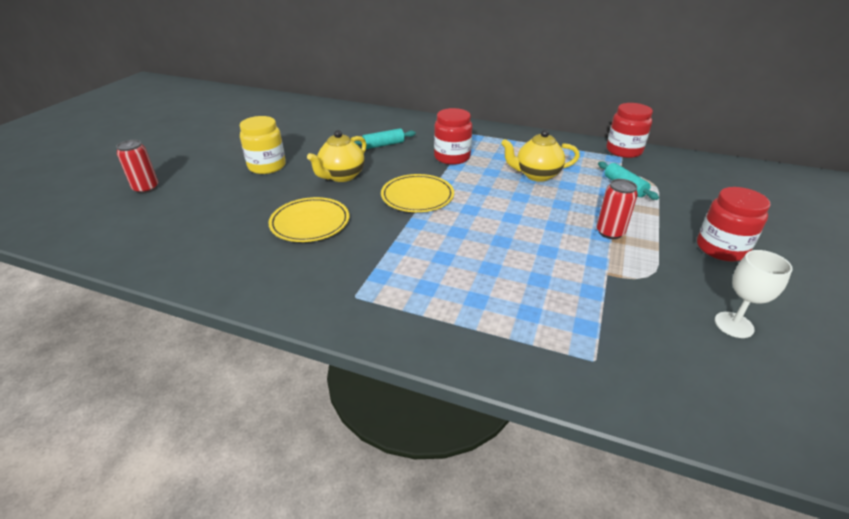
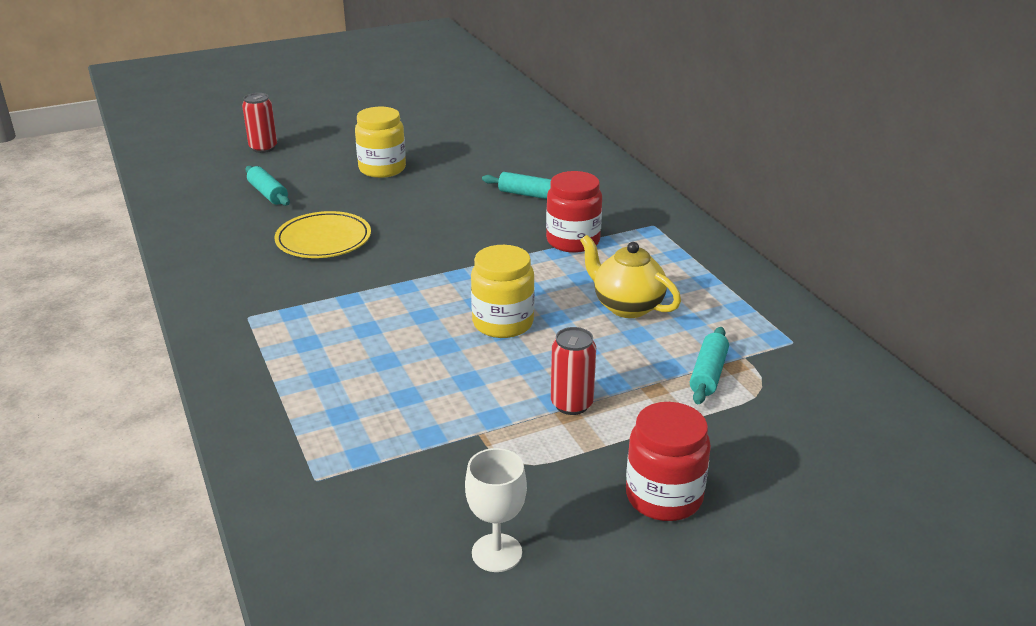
camera: 45 degrees right, 5 degrees down
yellow teapot [307,130,367,182] -> none
yellow plate [381,174,454,212] -> none
red jar [606,103,653,158] -> none
none -> turquoise rolling pin [245,166,290,206]
none -> yellow jar [471,245,535,338]

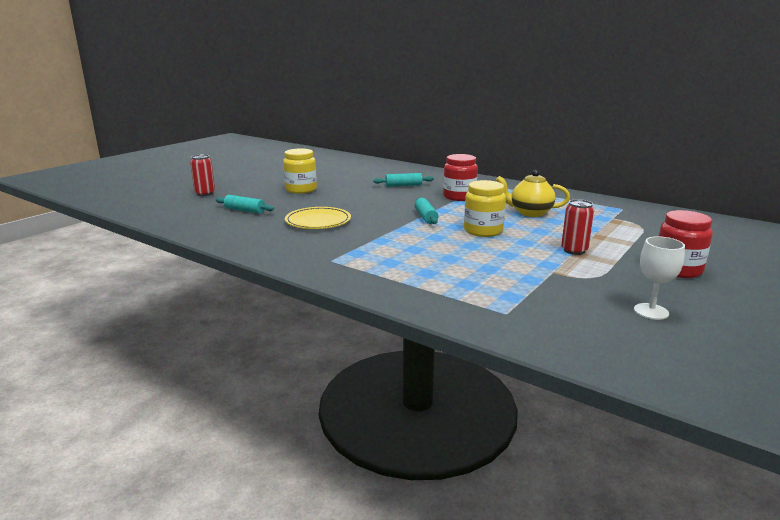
camera: 30 degrees left, 10 degrees down
turquoise rolling pin [690,327,729,404] -> turquoise rolling pin moved to [415,198,439,224]

